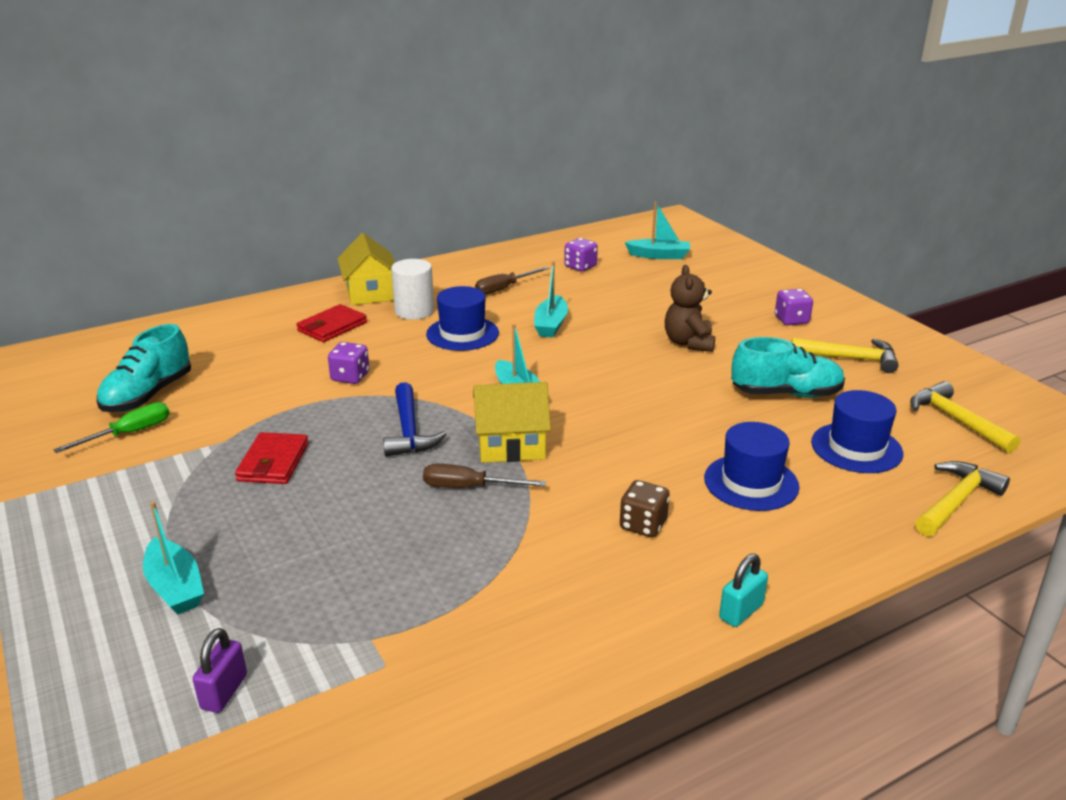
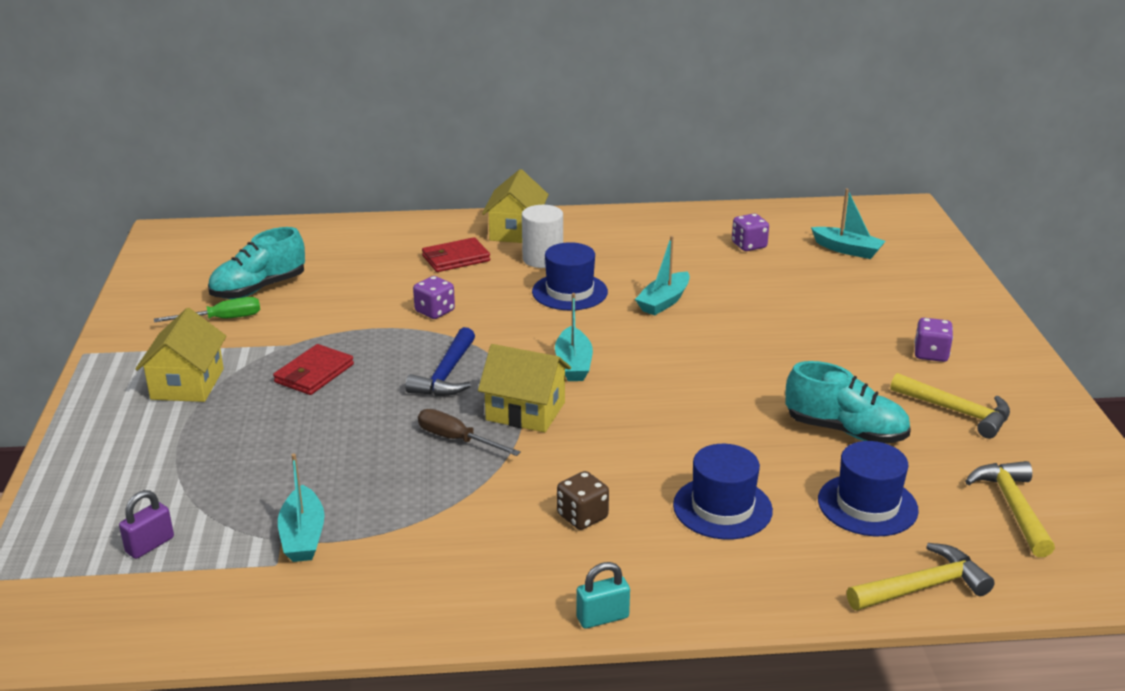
camera: 25 degrees right, 0 degrees up
turquoise boat [143,501,204,614] -> turquoise boat moved to [278,454,325,562]
brown screwdriver [475,267,549,295] -> none
brown teddy bear [665,265,715,352] -> none
none -> yellow house [135,308,227,402]

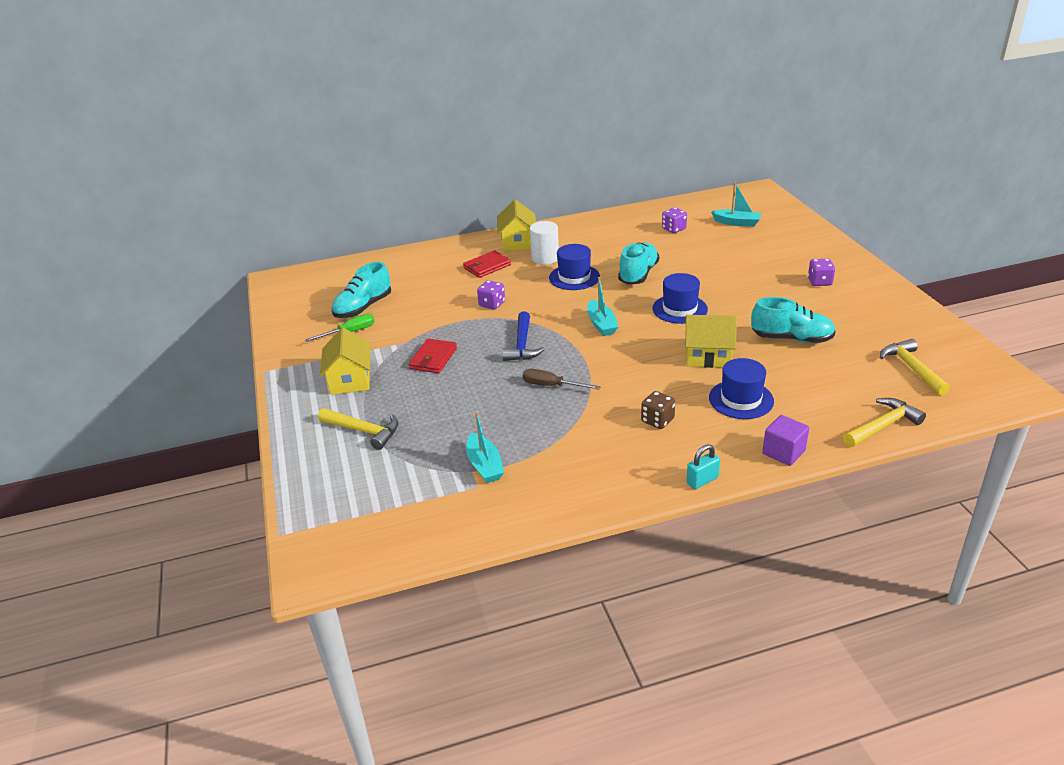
camera: 10 degrees left, 5 degrees up
purple padlock [119,490,174,559] -> none
yellow house [478,344,571,432] -> yellow house moved to [685,315,737,368]
turquoise boat [635,236,690,315] -> turquoise shoe [618,242,659,285]
blue hat [818,441,919,536] -> blue hat moved to [652,273,708,324]
yellow hammer [890,373,1010,439] -> yellow hammer moved to [318,408,399,450]
none -> purple cube [762,415,809,466]

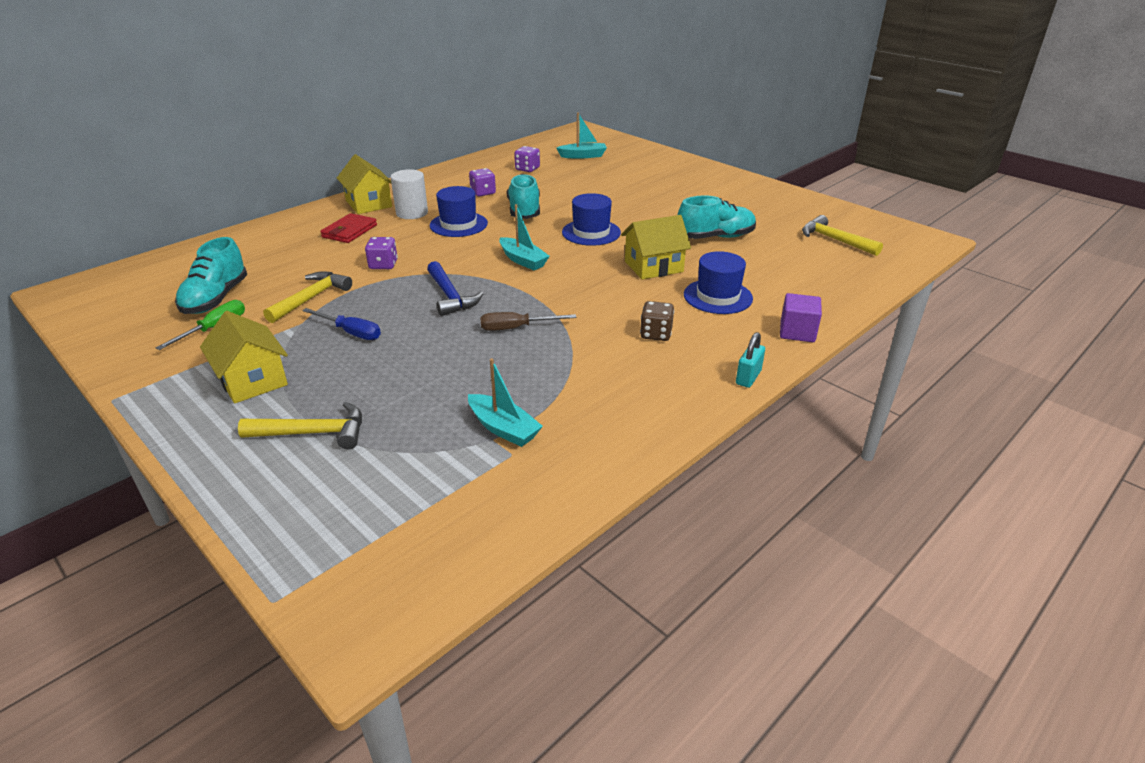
camera: 30 degrees left, 0 degrees up
red wallet [409,339,457,373] -> blue screwdriver [302,308,381,340]
purple dice [808,259,835,286] -> purple dice moved to [469,168,496,196]
yellow hammer [843,398,926,447] -> yellow hammer moved to [263,271,352,323]

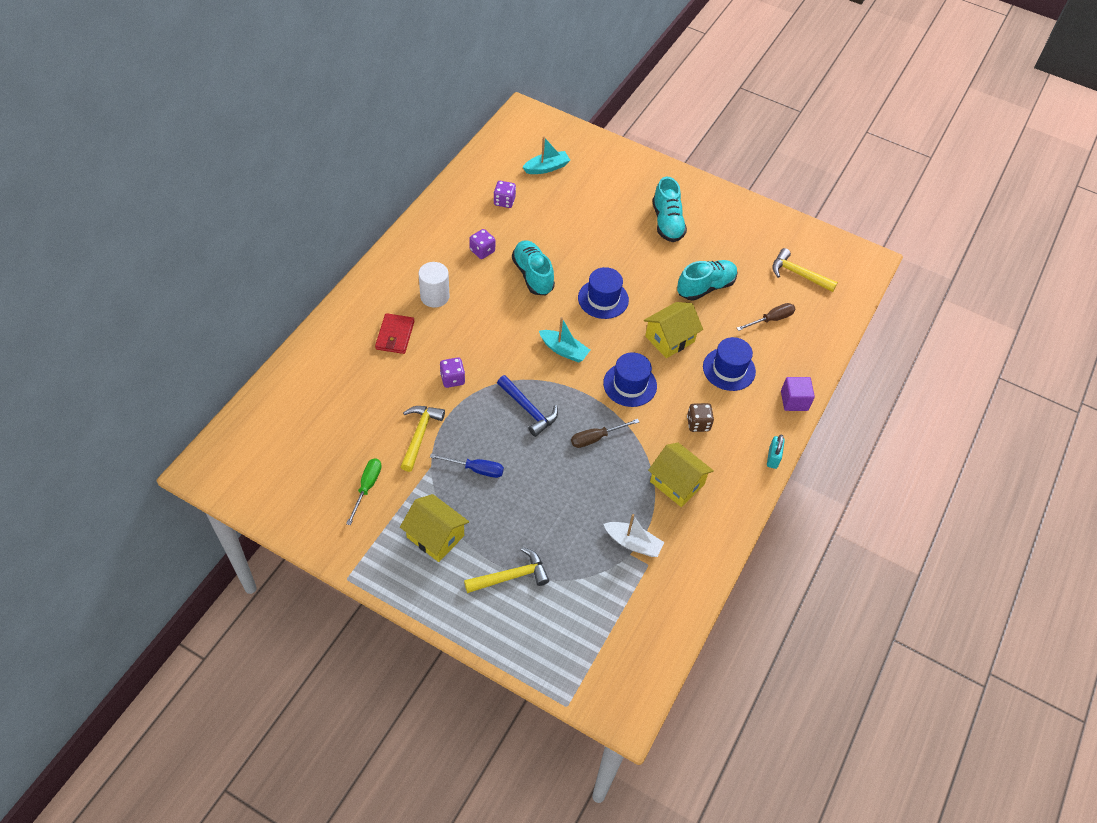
camera: 20 degrees left, 20 degrees up
turquoise shoe [175,237,247,314] -> turquoise shoe moved to [652,177,687,242]
yellow house [337,154,392,214] -> yellow house moved to [648,443,714,507]
blue hat [430,186,488,237] -> blue hat moved to [603,352,657,407]
turquoise boat [468,358,543,447] -> white boat [604,514,664,557]
none -> brown screwdriver [737,303,795,331]

